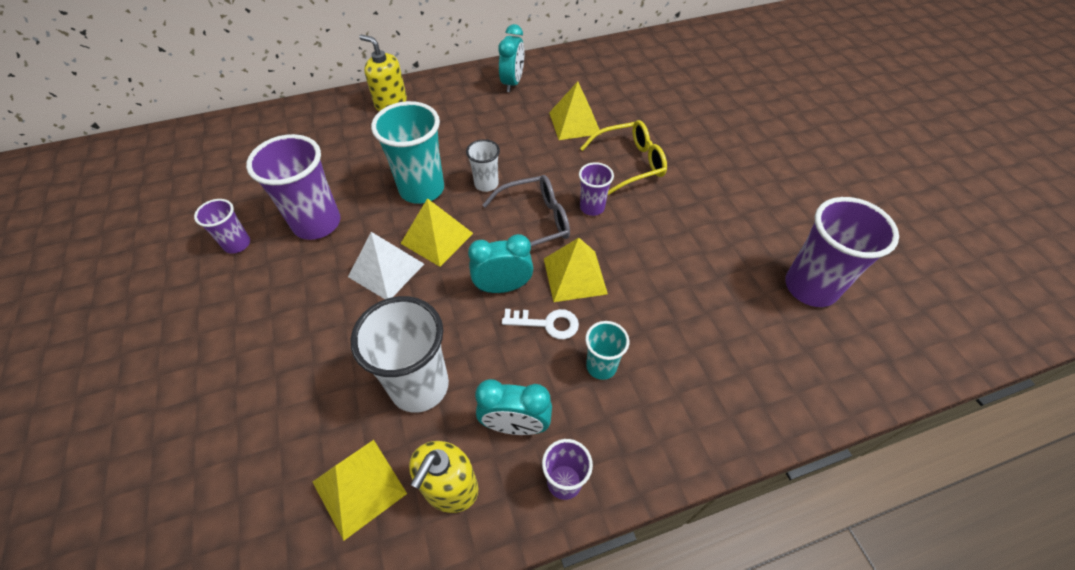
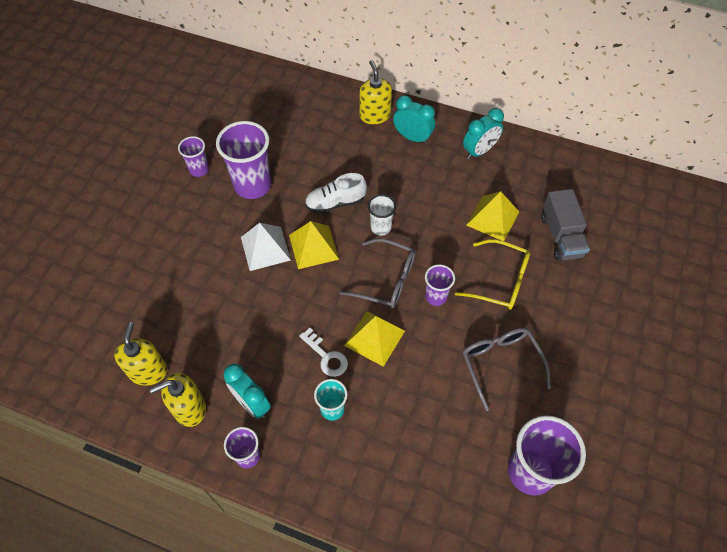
camera: 40 degrees right, 5 degrees up
yellow pyramid [313,440,407,541] -> yellow soap dispenser [114,322,167,386]
white cup [351,296,449,413] -> none
turquoise cup [371,101,444,204] -> white shoe [305,173,367,214]
turquoise clock [468,234,533,293] -> turquoise clock moved to [393,95,435,144]
none -> grey glasses [462,328,551,411]
none -> grey truck [541,189,590,261]

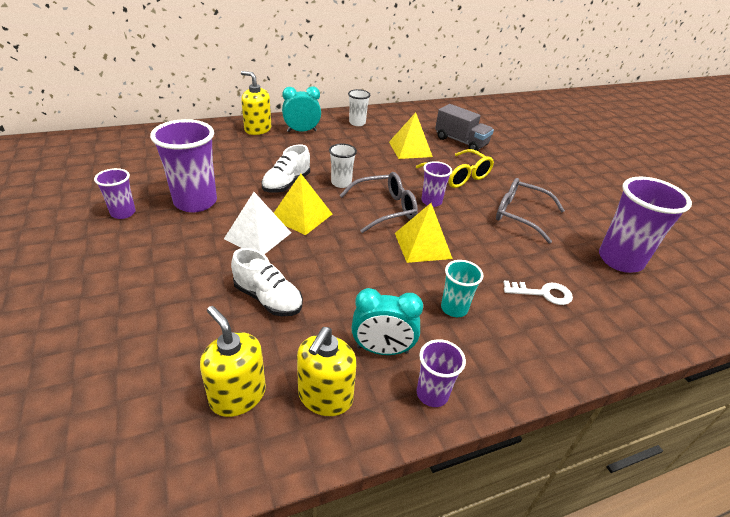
camera: 45 degrees left, 20 degrees down
white key [299,328,348,377] -> white key moved to [503,281,573,305]
yellow glasses [455,239,530,309] -> yellow glasses turned 75 degrees clockwise [416,149,494,188]
turquoise clock [463,108,504,159] -> white cup [348,89,370,126]
none -> white shoe [231,248,303,316]

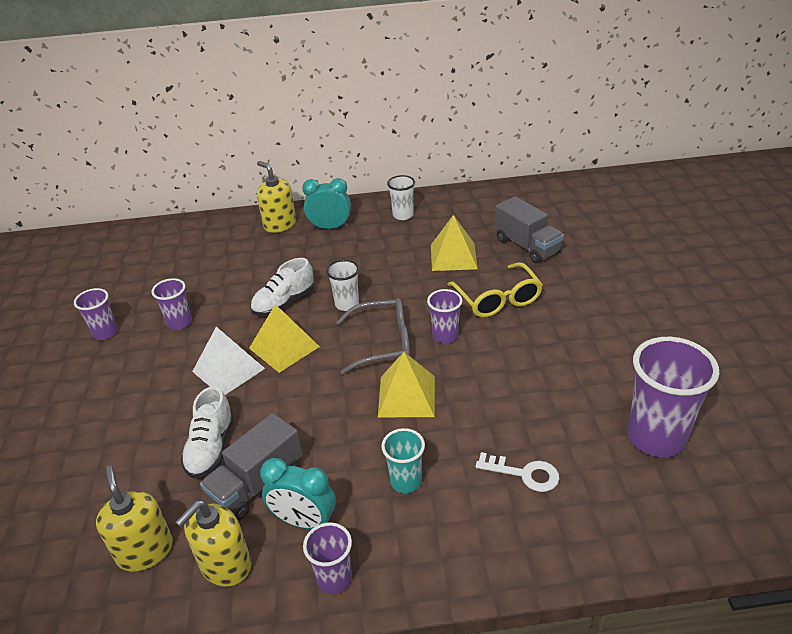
camera: 20 degrees right, 0 degrees up
purple cup [150,119,217,212] -> purple cup [152,278,192,330], size x0.54
white shoe [231,248,303,316] -> white shoe turned 45 degrees clockwise [180,386,234,479]
grey glasses [496,178,565,244] -> none
none -> grey truck [200,413,303,520]

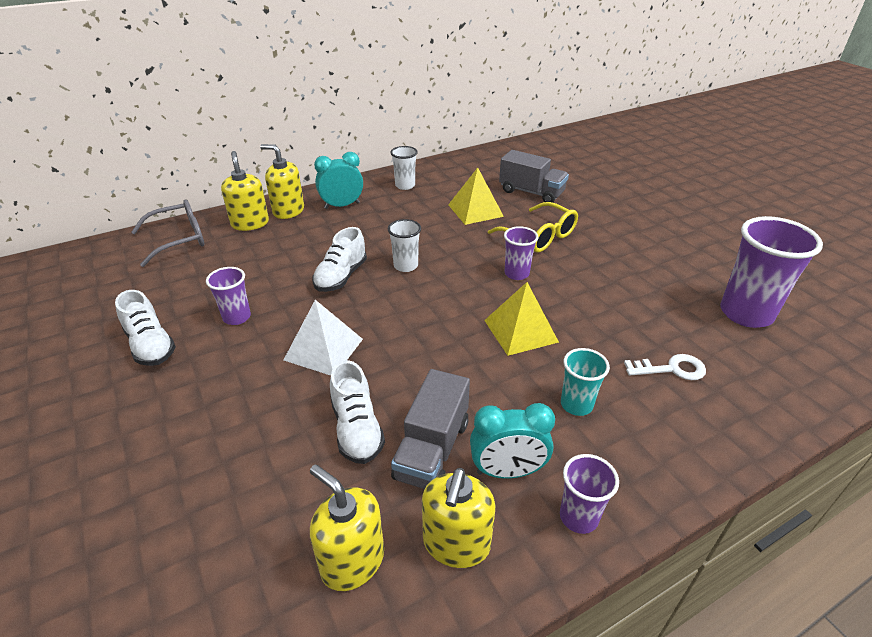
camera: 25 degrees left, 0 degrees up
purple cup [74,288,118,340] -> white shoe [115,290,176,366]
yellow pyramid [249,304,320,373] -> none
grey glasses [336,298,410,374] -> grey glasses moved to [132,200,205,267]
none -> yellow soap dispenser [221,151,269,231]

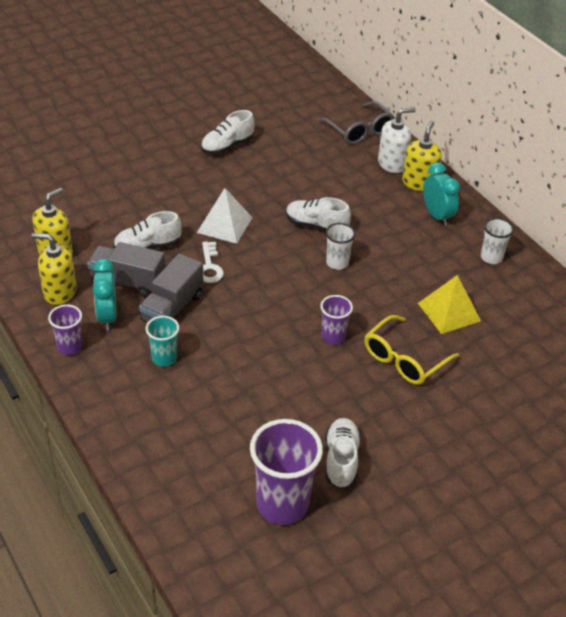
camera: 85 degrees right, 5 degrees up
purple cup [206,267,251,325] -> none
yellow soap dispenser [221,151,269,231] -> white soap dispenser [378,108,416,173]
yellow pyramid [484,282,559,356] -> none
grey truck [499,150,569,203] -> grey truck moved to [139,253,203,322]
white key [624,354,706,380] -> white key moved to [202,241,224,283]
none -> white shoe [325,418,361,489]

